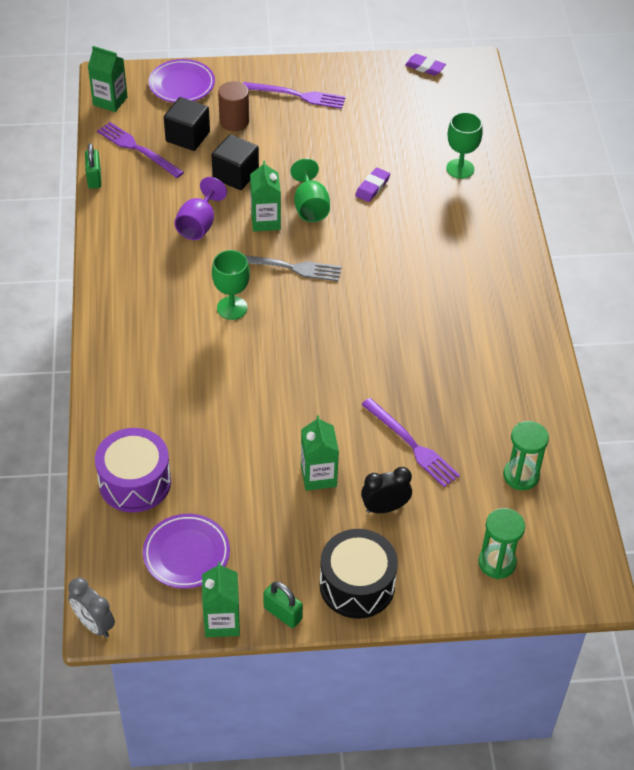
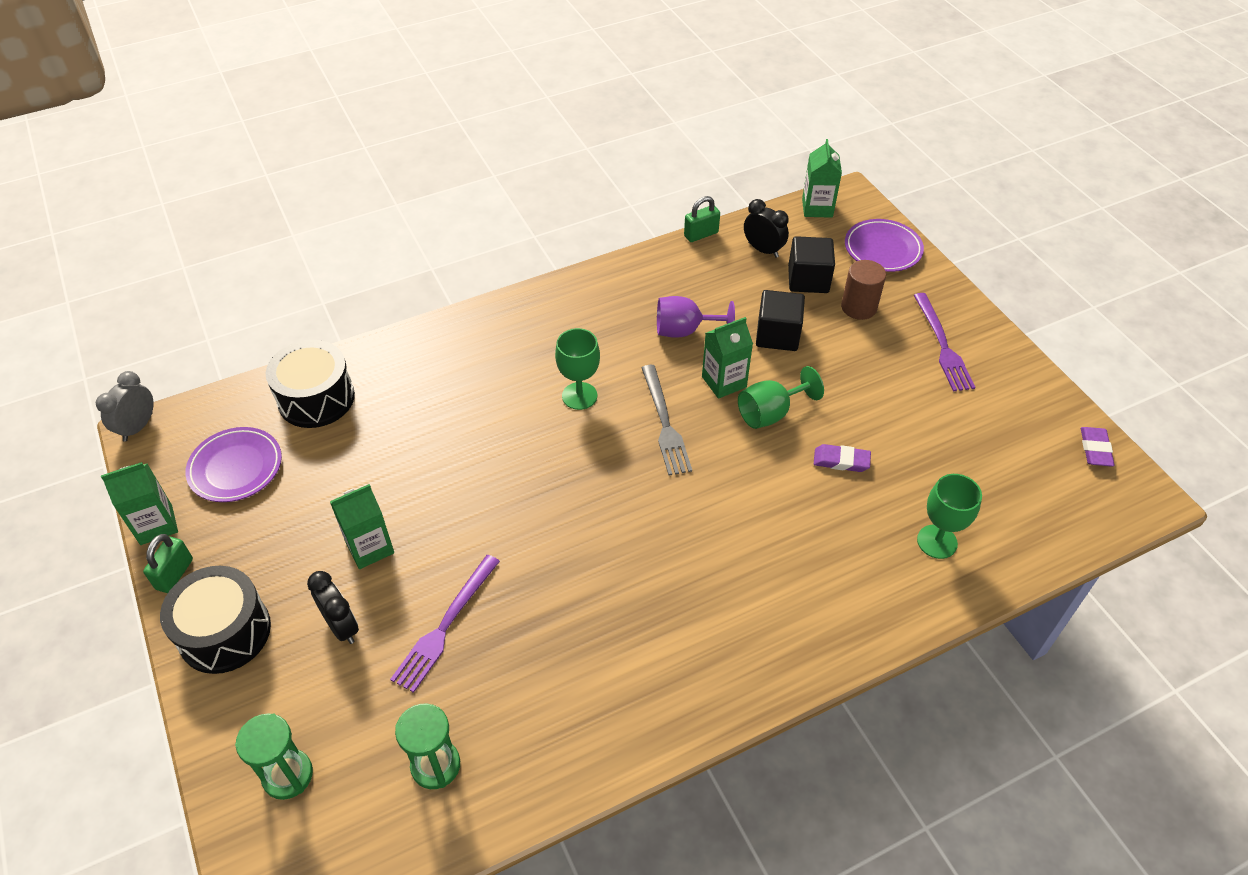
camera: 70 degrees right, 0 degrees up
purple drum [95,428,171,513] -> black drum [266,340,355,428]
purple fork [97,122,184,178] -> black clock [744,199,789,258]

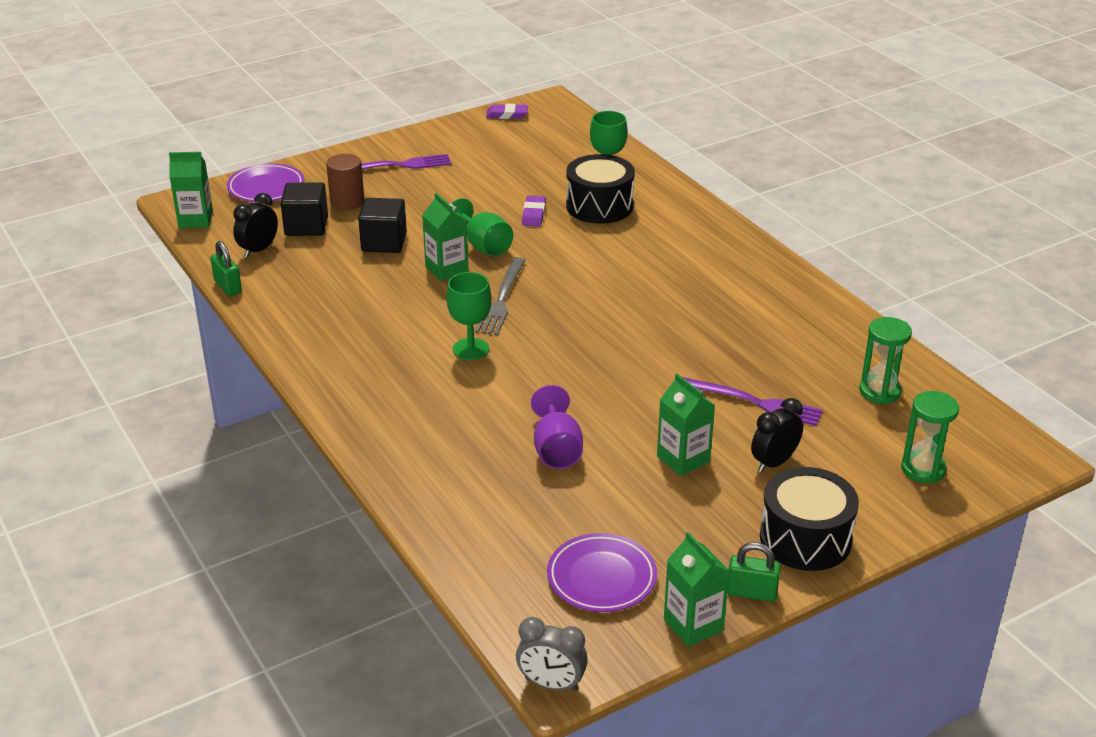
camera: 95 degrees left, 15 degrees down
black drum [266,340,355,428] -> black drum moved to [566,154,635,224]
grey fork [641,365,692,475] -> grey fork turned 120 degrees clockwise [475,257,526,335]
purple goblet [657,296,735,338] -> purple goblet moved to [531,385,583,469]

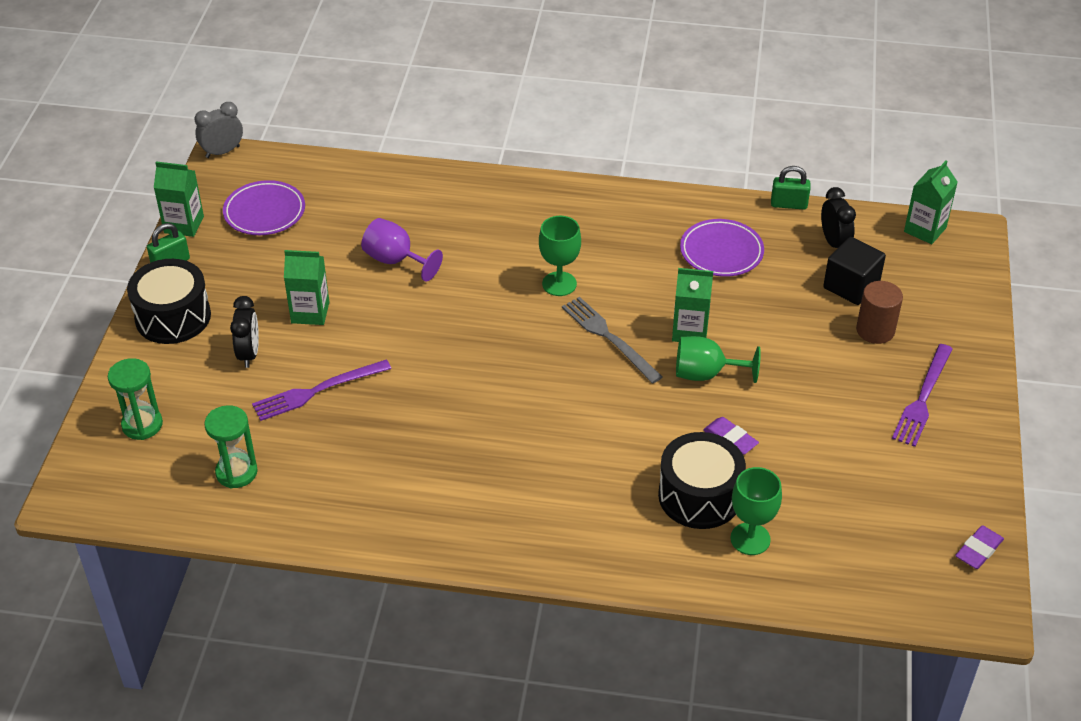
camera: 130 degrees right, 10 degrees up
purple plate [227,163,305,202] -> purple plate moved to [680,219,764,277]
black cube [358,198,407,253] -> none

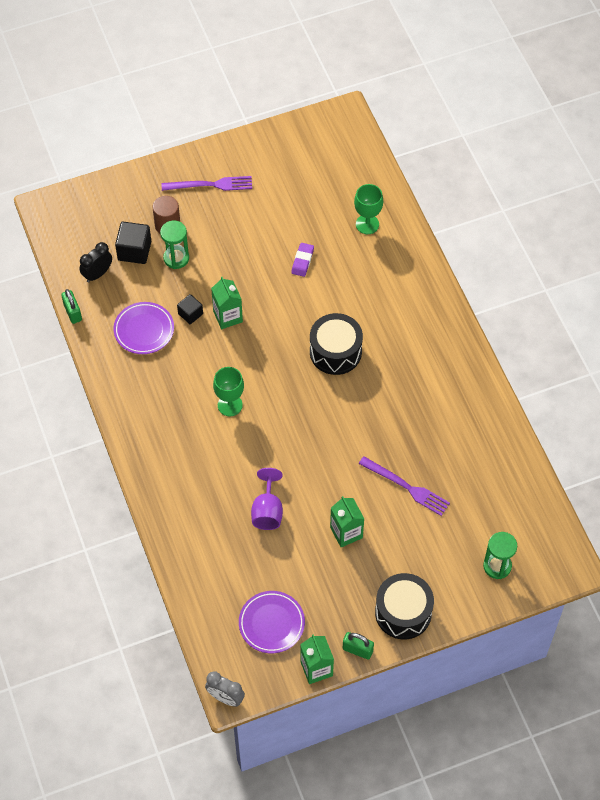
camera: 120 degrees left, 15 degrees up
green hourglass [204,405,258,489] -> green hourglass moved to [160,221,189,269]
black clock [230,296,259,368] -> none
grey fork [562,297,663,384] -> none
black drum [658,432,746,529] -> black drum moved to [310,313,363,375]
green goblet [676,336,761,383] -> none
green carton [904,160,958,244] -> none
purple eraser [955,525,1004,569] -> none
none -> black cube [177,294,203,324]

